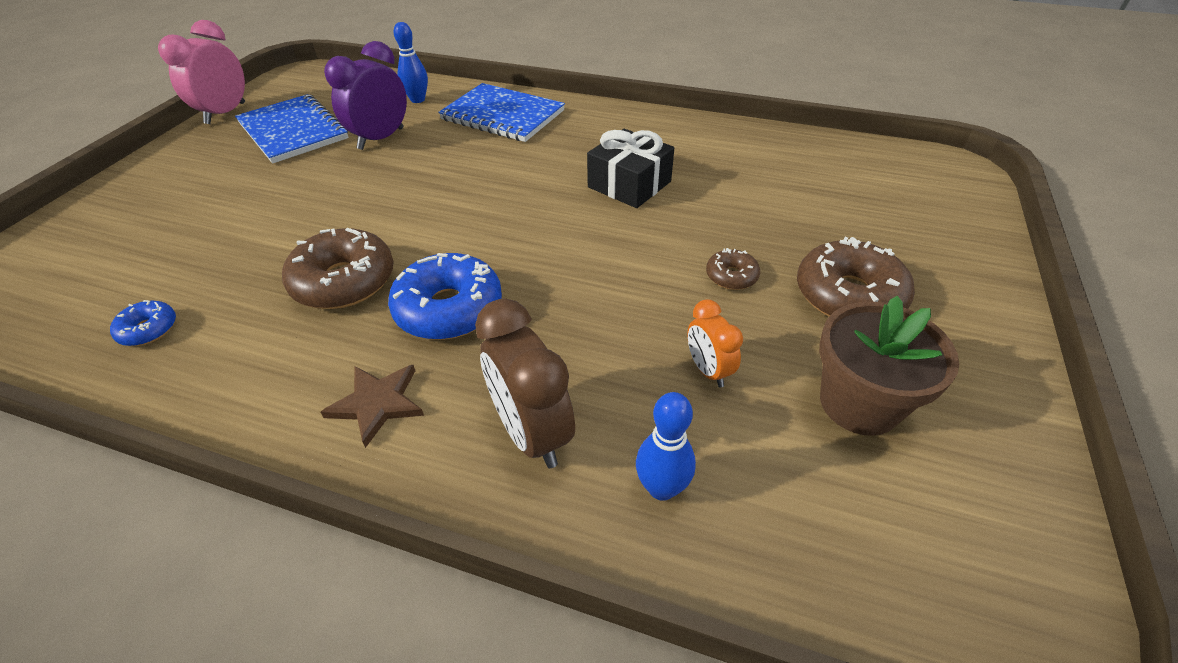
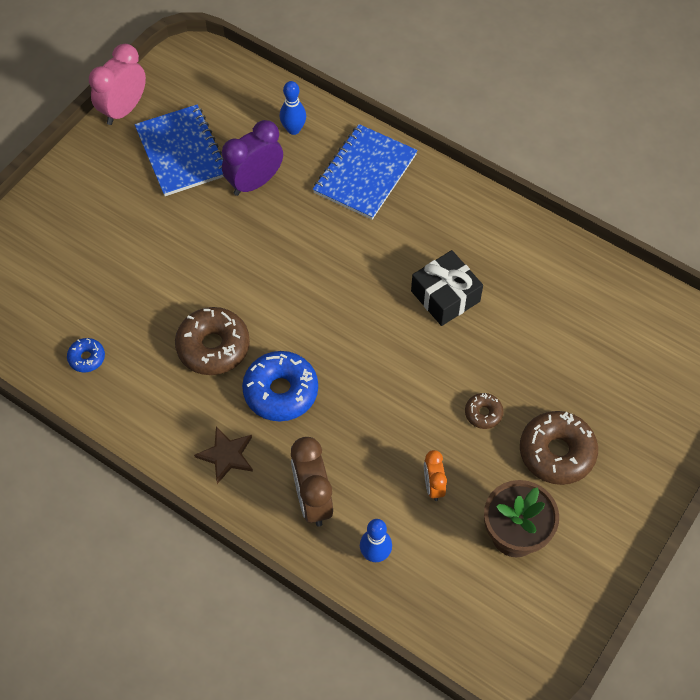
camera: 15 degrees right, 15 degrees up
blue notebook [438,83,565,142] -> blue notebook turned 75 degrees clockwise [313,124,418,220]

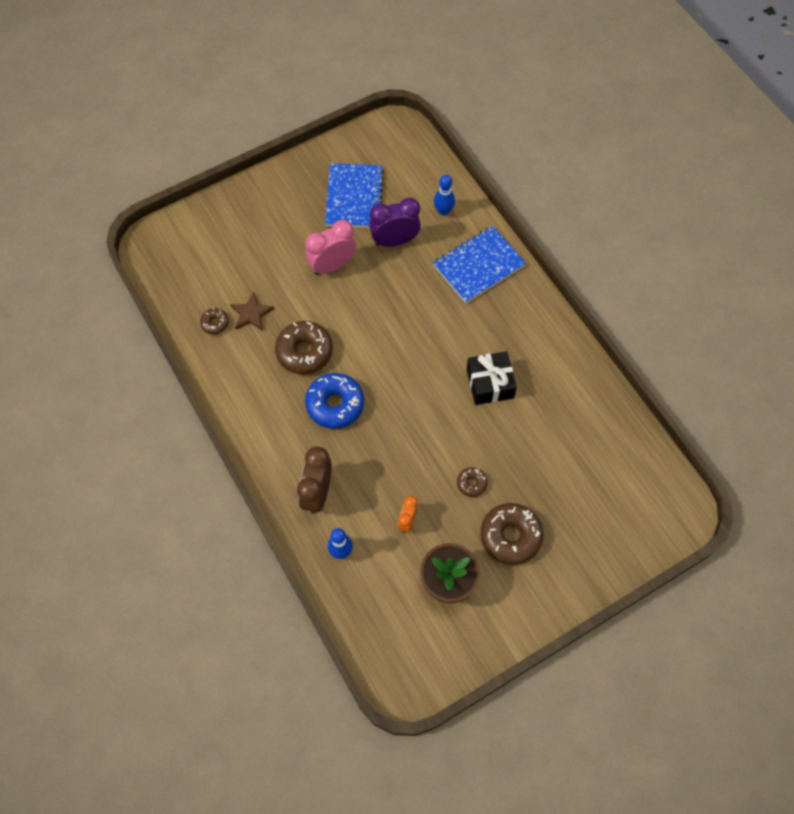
camera: 25 degrees right, 5 degrees up
blue donut [67,338,105,372] -> brown donut [200,308,229,334]
pink clock [89,44,146,125] -> pink clock moved to [305,220,357,275]
brown star [194,427,253,484] -> brown star moved to [230,292,274,331]

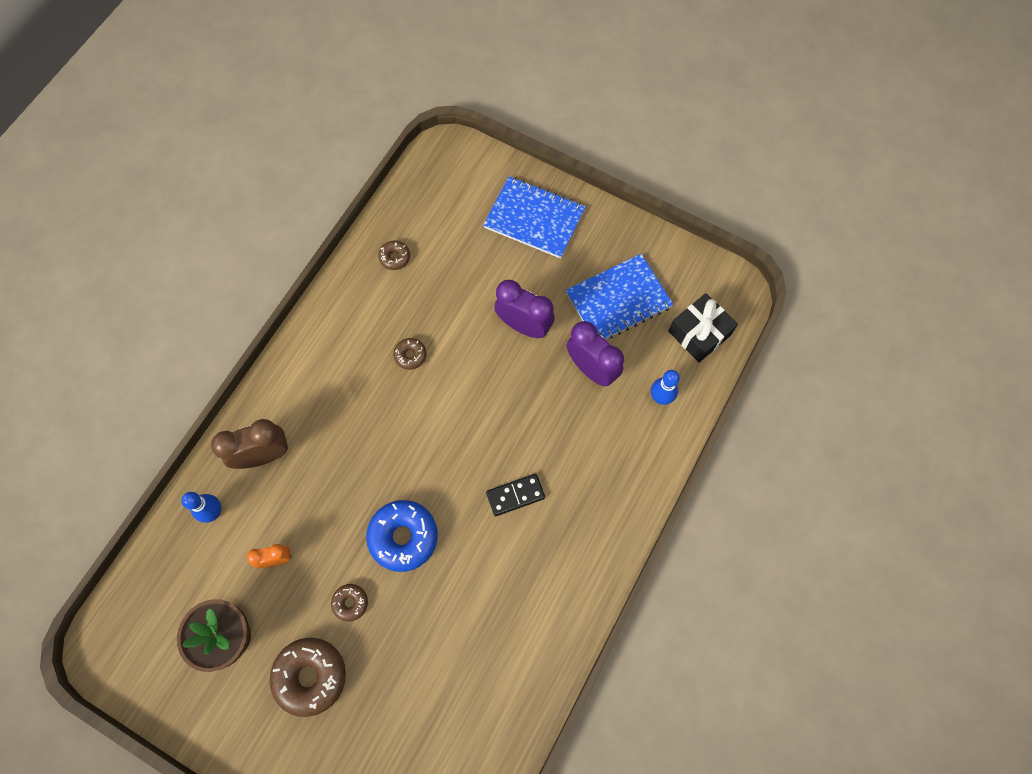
camera: 60 degrees right, 5 degrees up
brown star [230,292,274,331] -> none
brown donut [275,321,333,374] -> brown donut [393,338,427,370], size x0.50
pink clock [305,220,357,275] -> purple clock [494,280,555,338]
blue donut [305,373,364,429] -> blue donut moved to [366,500,438,572]
blue notebook [433,226,526,303] -> blue notebook moved to [483,176,586,259]
black gift [466,351,517,405] -> black gift moved to [668,293,738,362]
none -> black domino [486,474,545,516]

